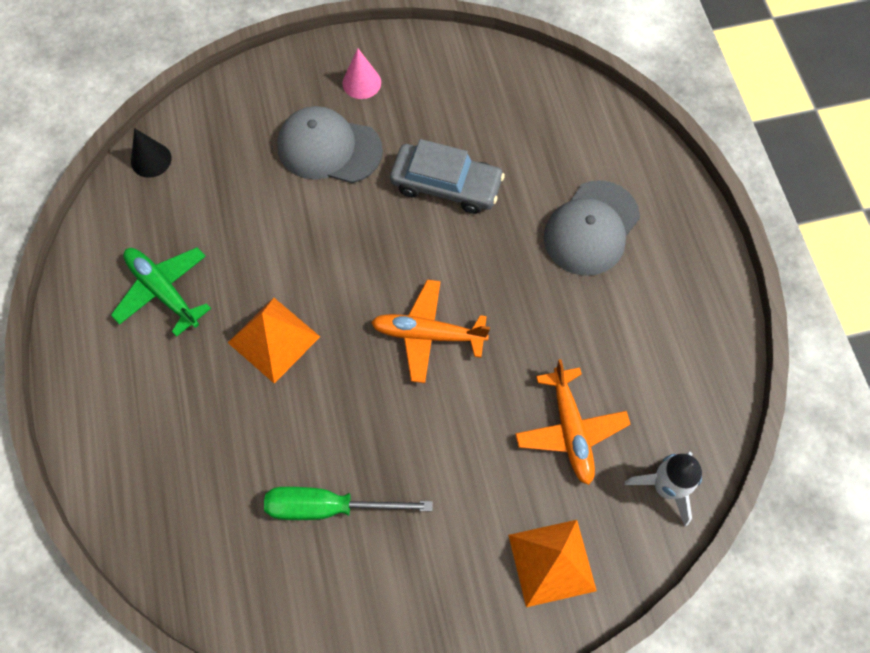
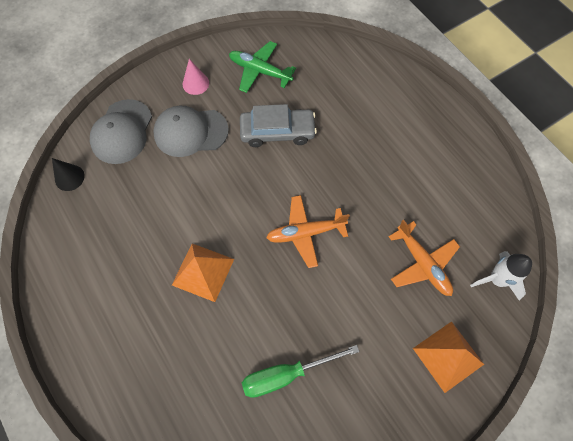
camera: 20 degrees left, 0 degrees up
green plane [111,247,211,337] -> green plane moved to [229,41,296,93]
grey cap [544,180,640,276] -> grey cap moved to [90,99,152,164]

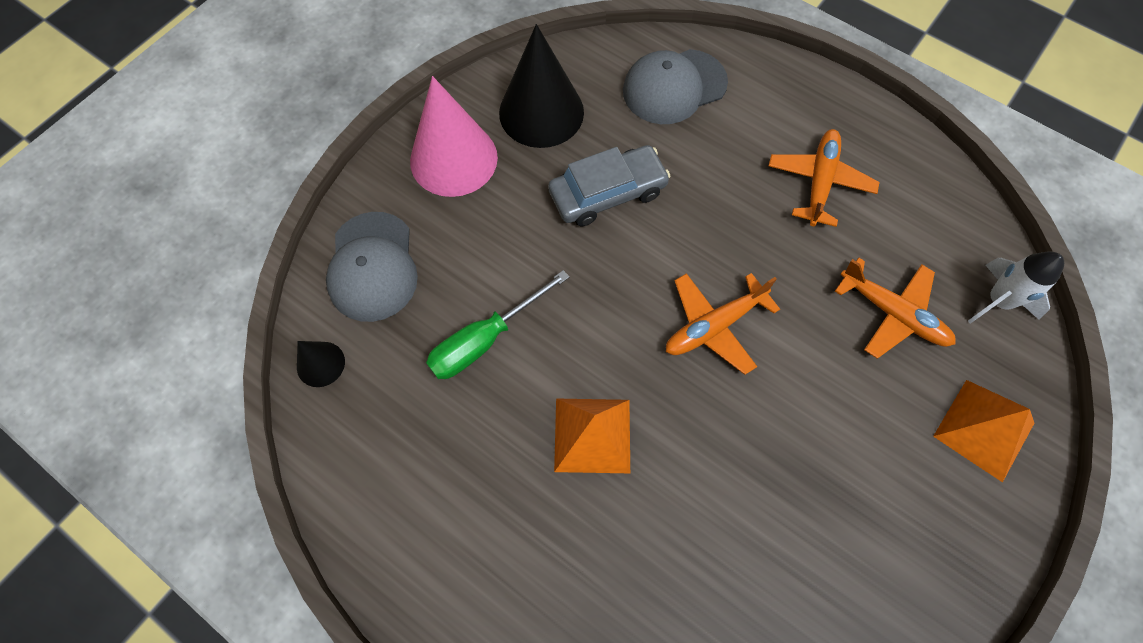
camera: 20 degrees left, 0 degrees up
grey cap [153,106,229,157] -> grey cap moved to [623,49,728,124]
pink cone [183,59,209,95] -> pink cone [410,76,498,197], size x2.05
green plane [229,41,296,93] -> black cone [499,24,584,148]
green screwdriver [242,345,360,398] -> green screwdriver moved to [426,270,569,379]
none -> orange plane [768,129,879,227]

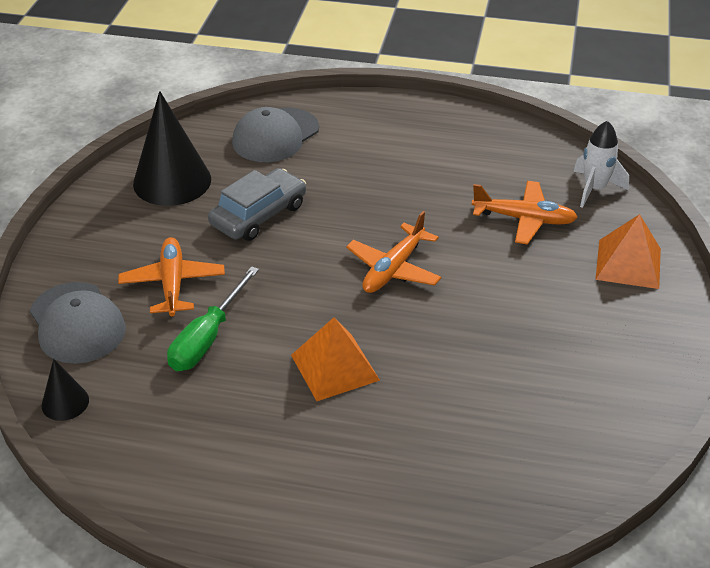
camera: 25 degrees left, 25 degrees down
pink cone [410,76,498,197] -> none
orange plane [768,129,879,227] -> orange plane moved to [118,237,225,316]

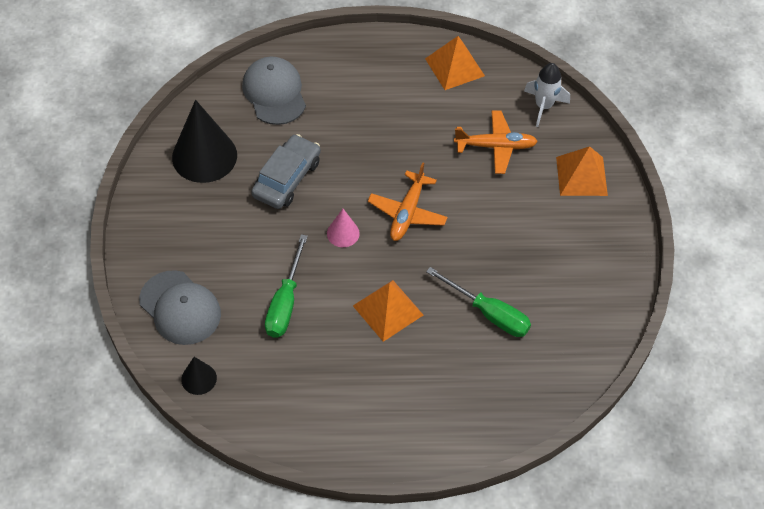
camera: 15 degrees left, 15 degrees up
orange plane [118,237,225,316] -> none
grey cap [232,107,319,162] -> grey cap turned 135 degrees clockwise [242,57,306,125]
none -> pink cone [327,209,360,247]
none -> orange pyramid [425,36,485,90]
none -> green screwdriver [426,267,531,337]

